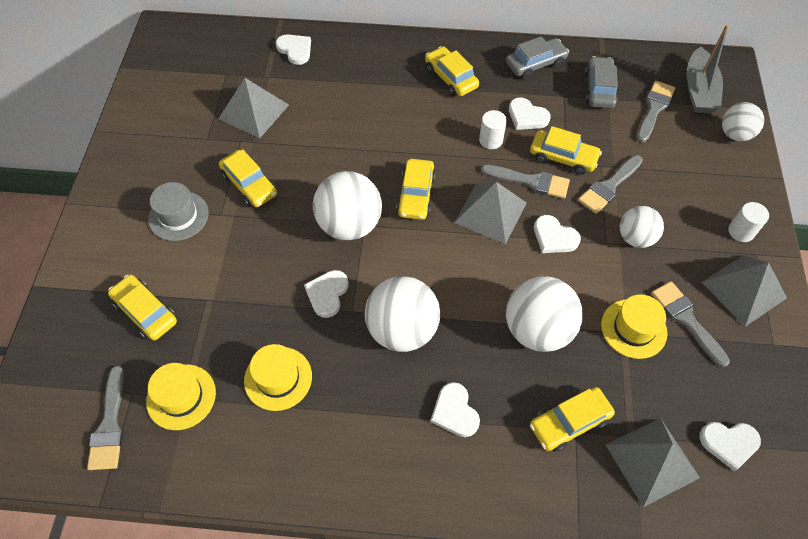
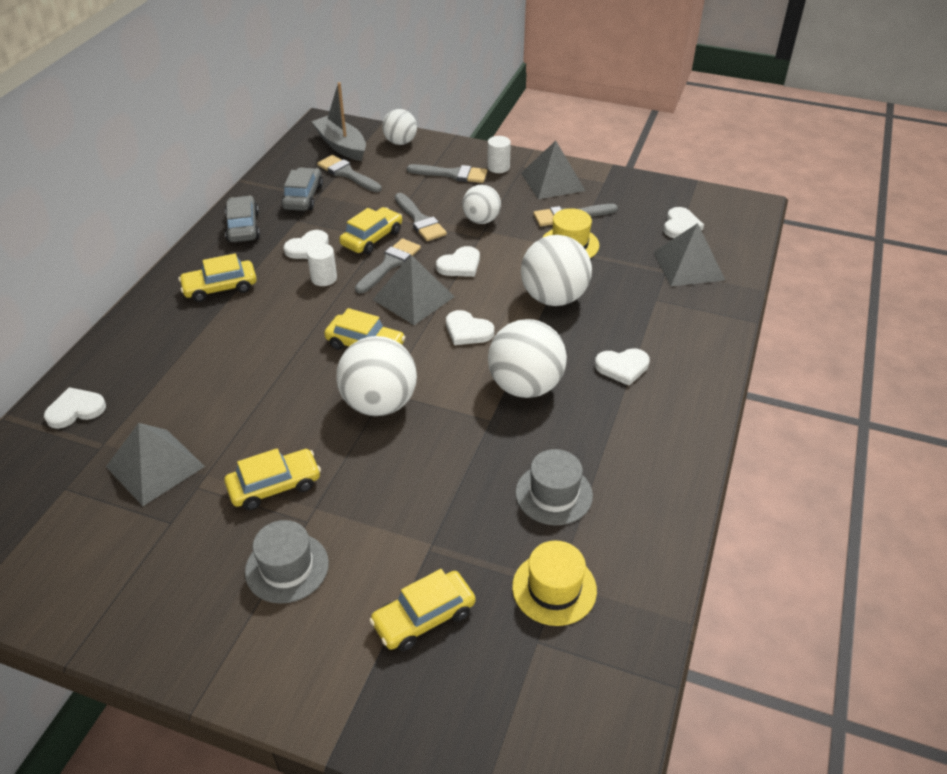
camera: 75 degrees left, 15 degrees down
grey brush [87,366,124,470] -> grey brush moved to [407,164,487,183]
yellow hat [244,344,312,411] -> grey hat [515,449,593,525]
white heart [304,270,349,318] -> white heart moved to [446,310,494,345]
yellow car [530,387,615,452] -> none
grey car [585,56,618,109] -> grey car turned 75 degrees clockwise [281,167,323,211]
grey boat [686,24,729,114] -> grey boat turned 150 degrees counterclockwise [311,82,366,161]

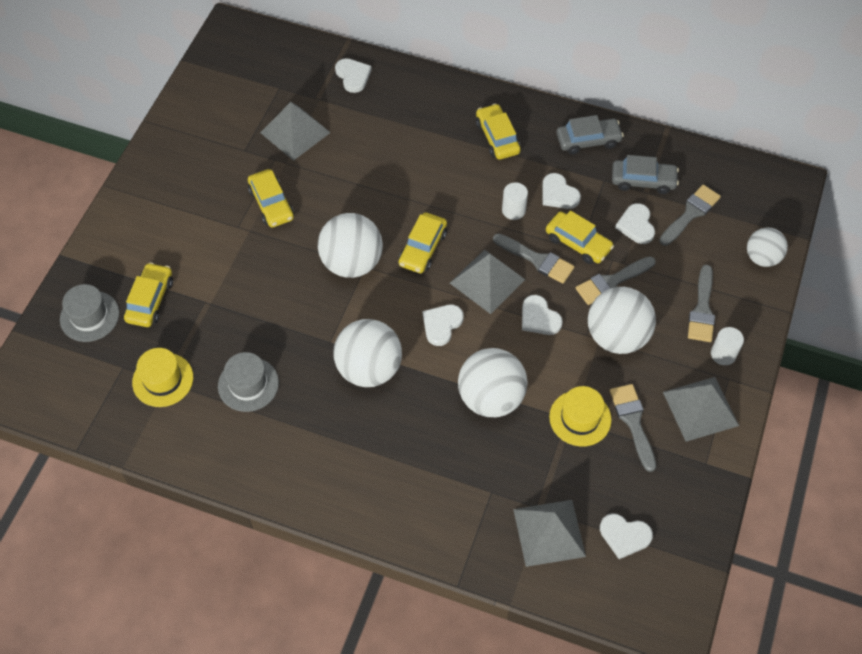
camera: 90 degrees right, 15 degrees up
grey hat [245,520,329,604] -> grey hat moved to [60,284,119,342]
grey boat [311,82,366,161] -> none
yellow car [369,569,476,651] -> yellow car turned 45 degrees clockwise [124,262,173,327]
white ball [462,185,501,224] -> white ball [588,287,656,354], size x1.63
white heart [595,348,650,386] -> white heart moved to [615,203,655,244]

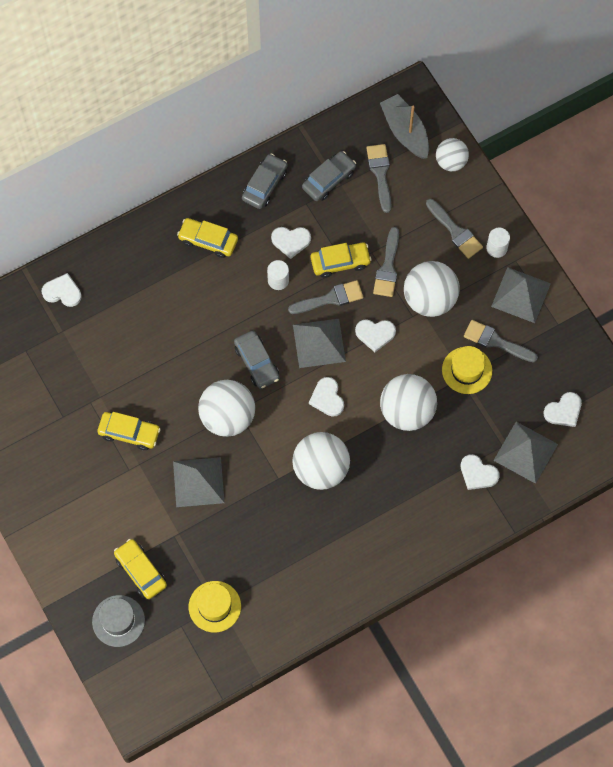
camera: 50 degrees left, 10 degrees up
grey hat [218,352,279,412] -> none
grey pyramid [260,102,331,161] -> grey pyramid moved to [173,457,225,507]
yellow car [399,212,447,273] -> grey car [234,331,280,389]
white heart [615,203,655,244] -> white heart moved to [460,454,500,490]
none -> grey boat [380,94,429,159]

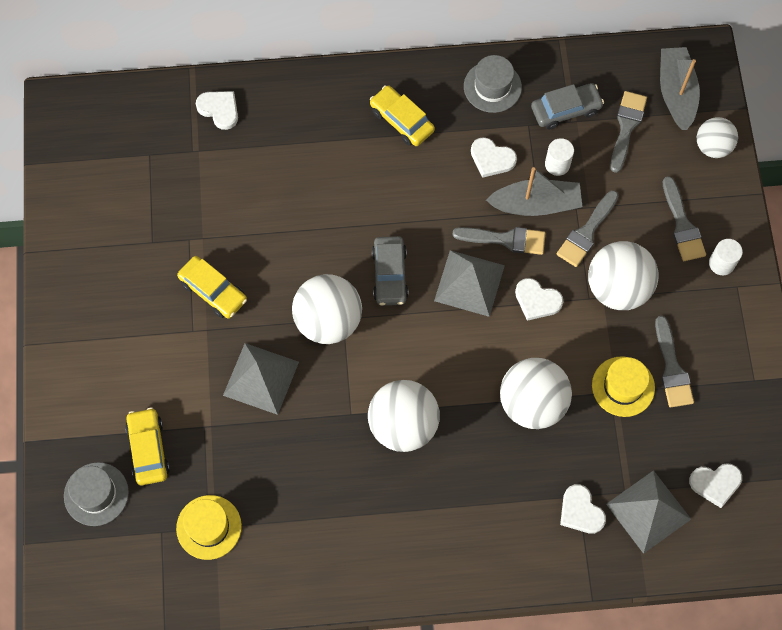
camera: 25 degrees right, 0 degrees up
grey car [242,153,287,209] -> grey hat [464,55,522,113]
white cylinder [267,260,289,290] -> white cylinder moved to [545,138,574,176]
white heart [309,377,344,417] -> none
yellow car [311,242,372,278] -> grey boat [486,167,582,216]
grey brush [464,320,538,363] -> grey brush turned 150 degrees counterclockwise [655,316,694,407]
grey pyramid [491,267,551,323] -> none

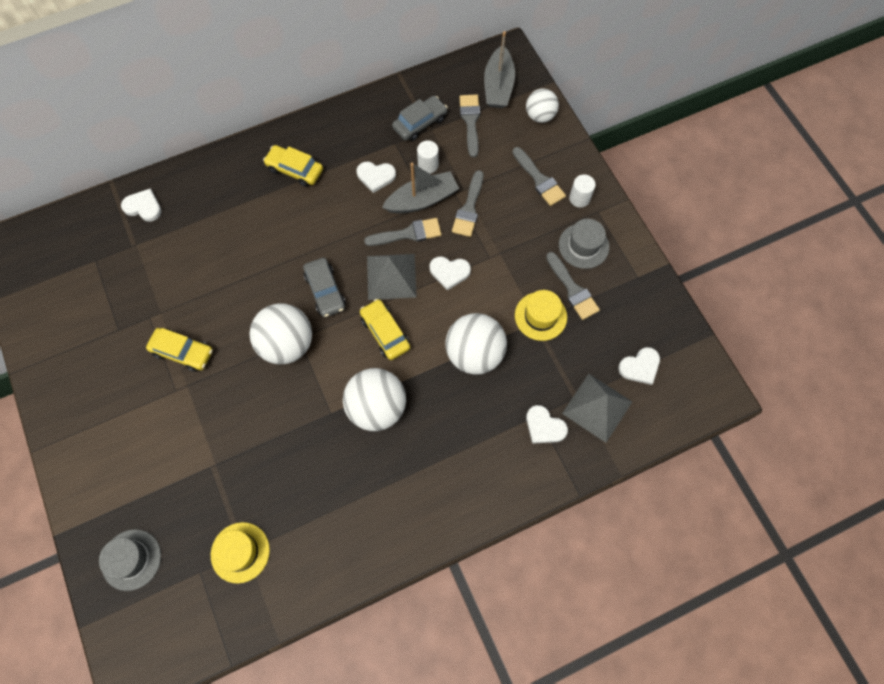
camera: 20 degrees left, 0 degrees up
yellow car [125,408,170,485] -> yellow car moved to [360,299,410,360]
grey pyramid [223,343,299,415] -> none
grey hat [464,55,522,113] -> grey hat moved to [559,219,609,269]
white ball [588,241,659,310] -> none
grey boat [660,47,700,130] -> grey boat turned 150 degrees counterclockwise [484,31,515,108]

